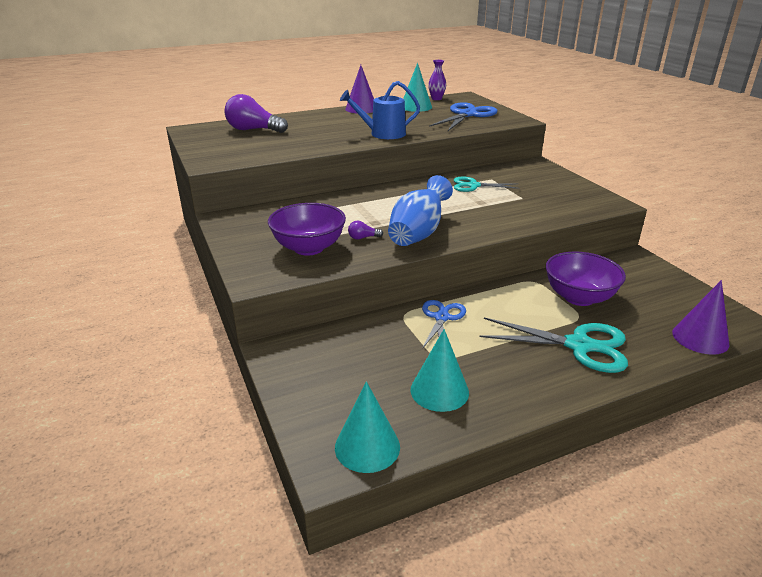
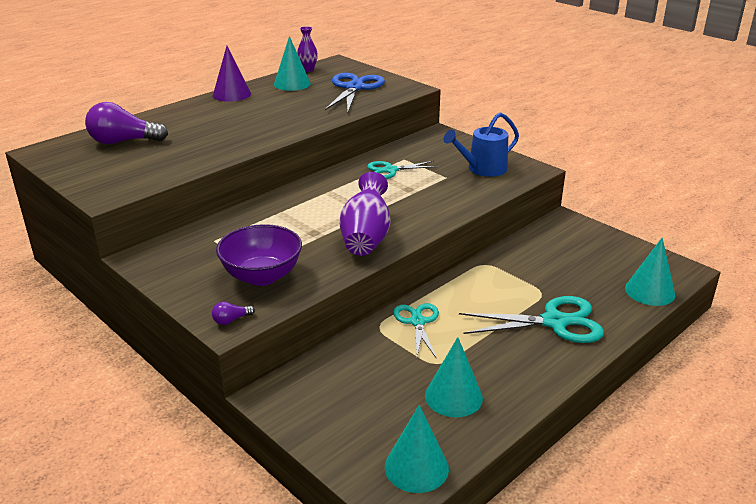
camera: 20 degrees left, 0 degrees up
blue watering can [340,81,420,139] -> blue watering can moved to [443,112,519,177]
purple light bulb [348,221,383,240] -> purple light bulb moved to [212,302,255,325]
blue vase [388,175,453,246] -> purple vase [340,172,391,256]
blue scissors [422,300,466,349] -> turquoise scissors [393,303,439,358]
purple bowl [546,252,626,306] -> none
purple cone [672,280,730,355] -> turquoise cone [625,237,675,306]

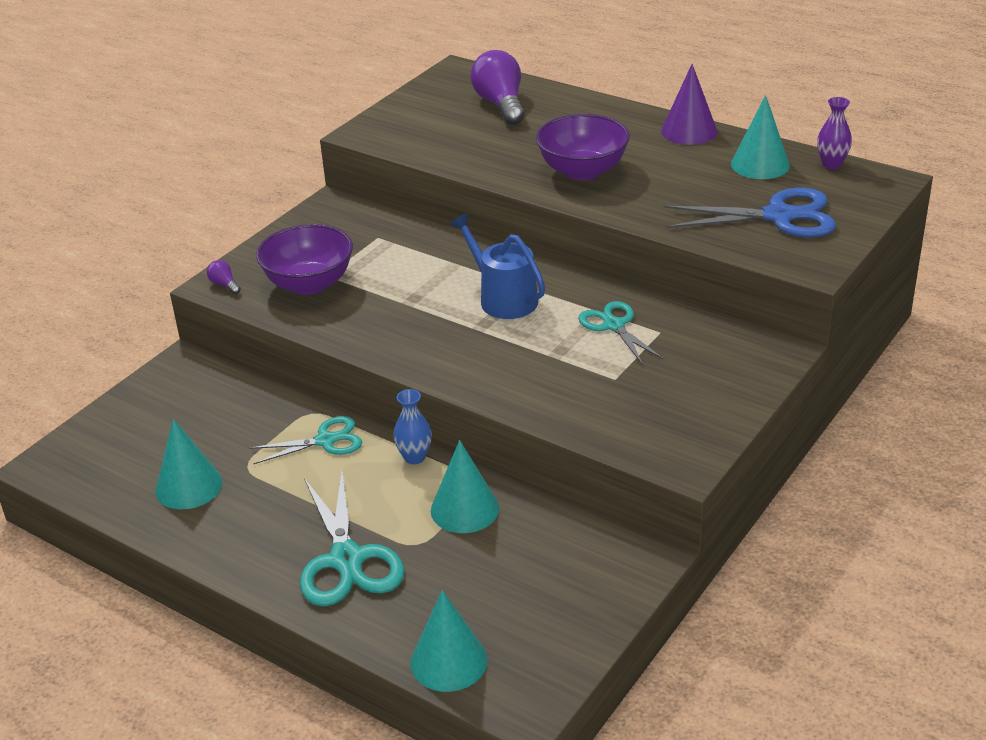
camera: 80 degrees right, 5 degrees up
purple vase [340,172,391,256] -> none
turquoise cone [385,405,449,493] -> turquoise cone moved to [431,440,499,533]
blue watering can [443,112,519,177] -> blue watering can moved to [450,213,545,319]
none -> blue vase [393,389,432,464]
none -> purple bowl [536,114,630,181]

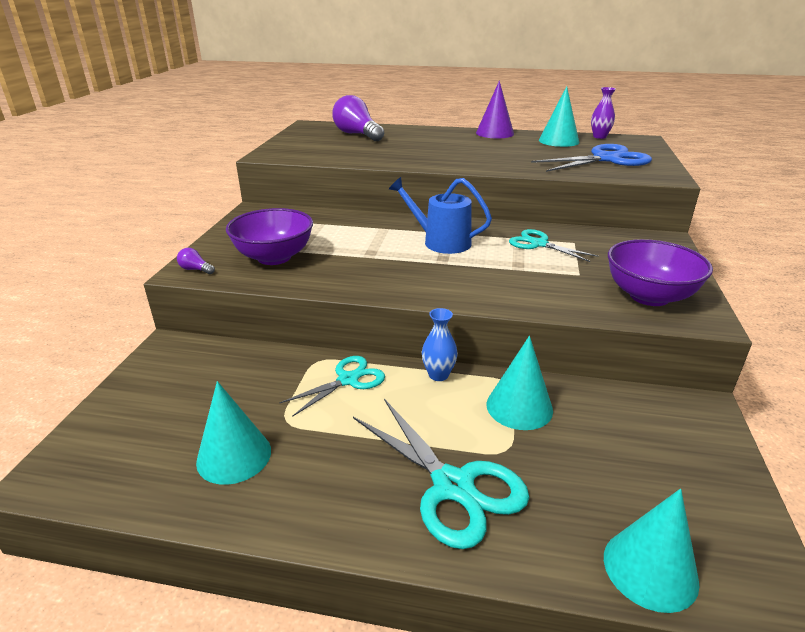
camera: 25 degrees left, 5 degrees down
purple bowl [536,114,630,181] -> purple bowl moved to [608,239,713,306]

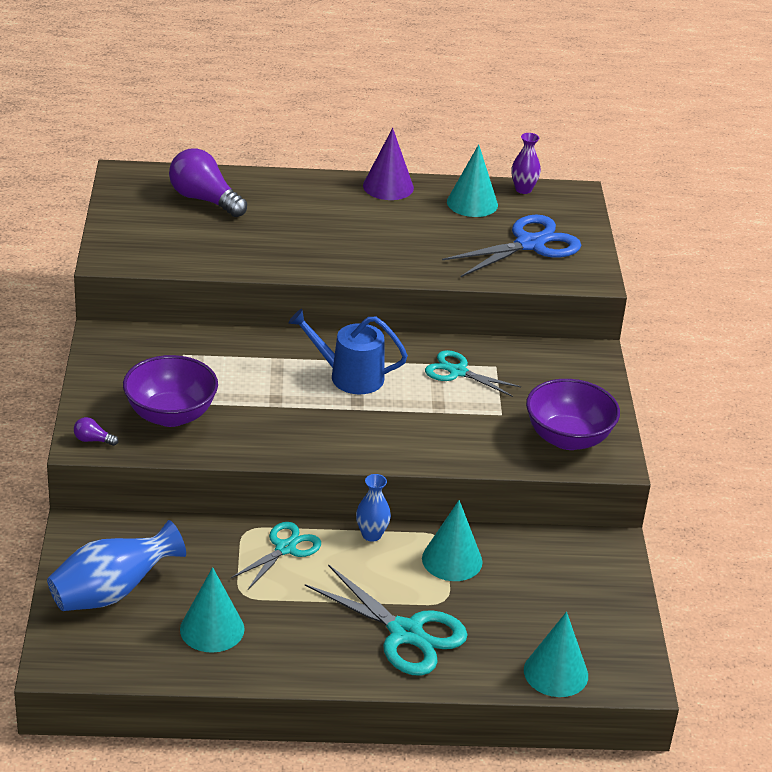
camera: 15 degrees left, 5 degrees up
none -> blue vase [47,520,186,611]

